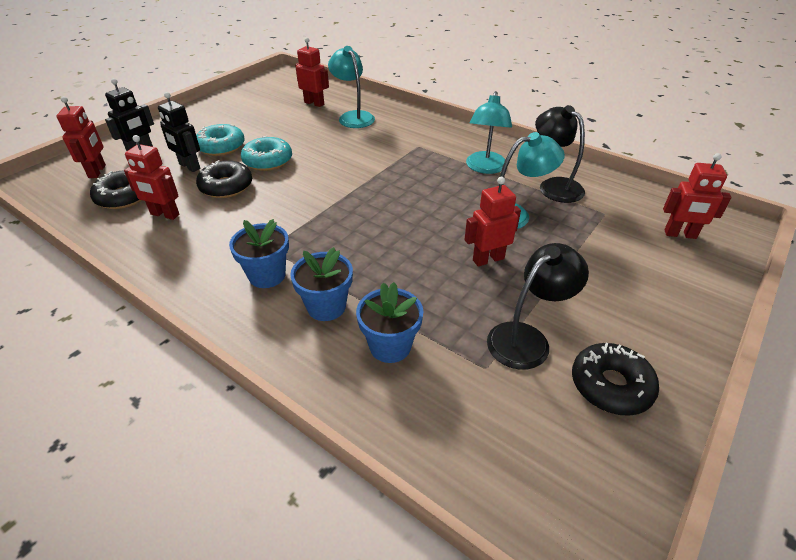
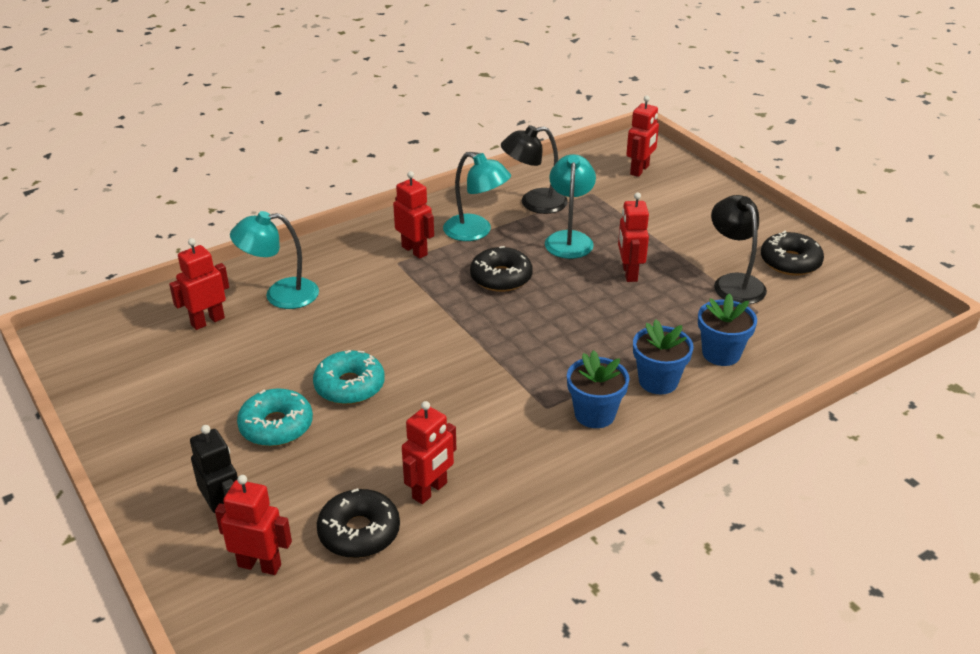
camera: 70 degrees left, 5 degrees down
black robot [158,92,200,172] -> none
black donut [196,160,252,198] -> black donut moved to [470,246,533,292]
none -> red robot [393,171,434,259]

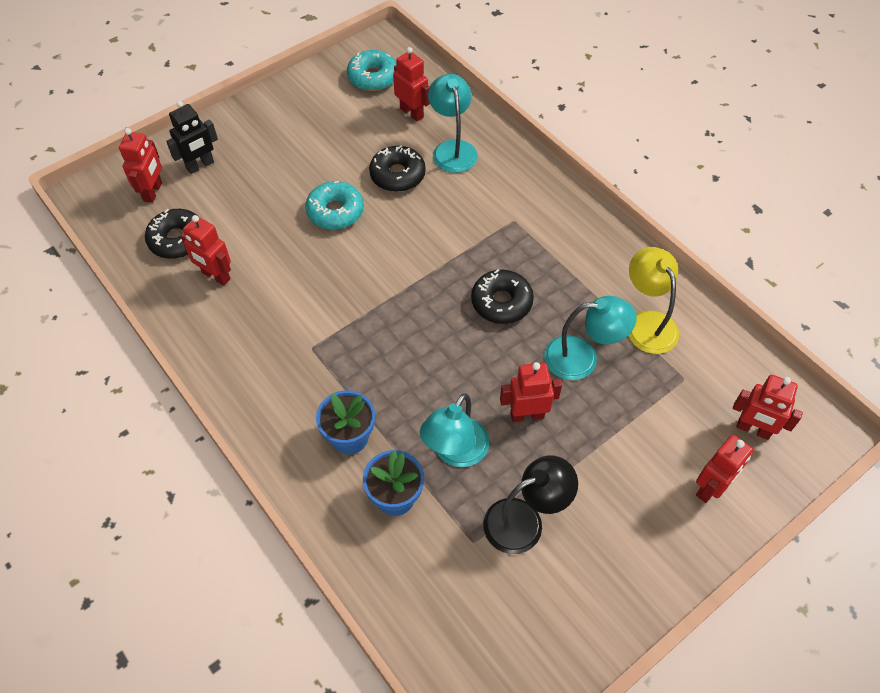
camera: 85 degrees right, 20 degrees up
turquoise donut [237,388,313,446] -> turquoise donut moved to [347,50,396,91]
red robot [393,171,434,259] -> red robot moved to [696,435,753,503]
turquoise lamp [443,152,511,241] -> turquoise lamp moved to [420,393,489,467]
black lamp [501,125,568,214] -> yellow lamp [628,247,679,354]
blue flower pot [567,350,629,428] -> none
black donut [761,231,824,276] -> black donut moved to [369,145,426,192]

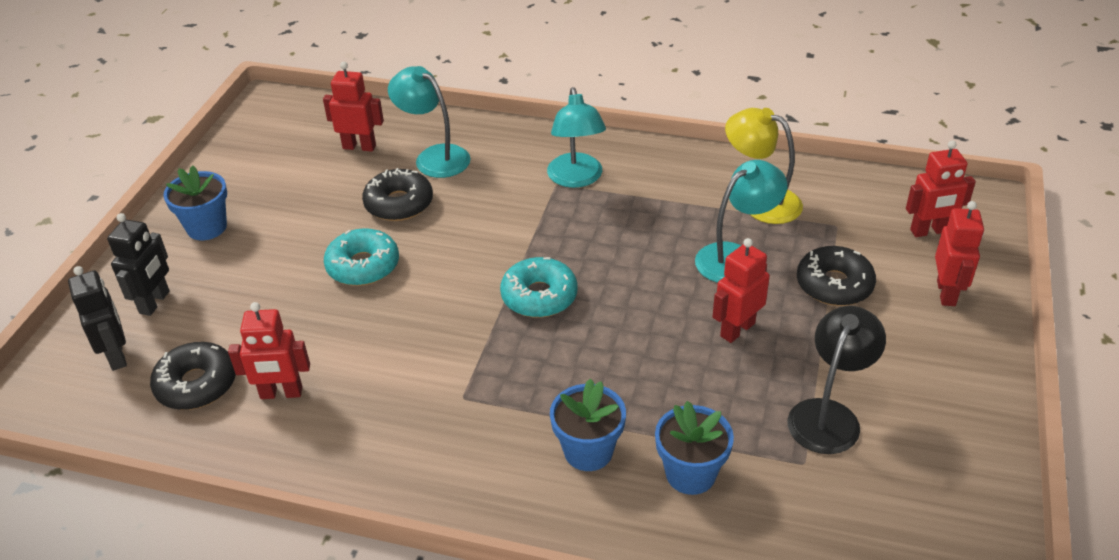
camera: 35 degrees left, 15 degrees down
red robot [119,128,162,203] -> black robot [68,266,127,371]
turquoise donut [347,50,396,91] -> turquoise donut moved to [500,257,578,318]
turquoise lamp [420,393,489,467] -> turquoise lamp moved to [547,87,606,188]
black donut [471,269,534,324] -> black donut moved to [797,246,876,306]
none -> blue flower pot [164,165,227,240]

